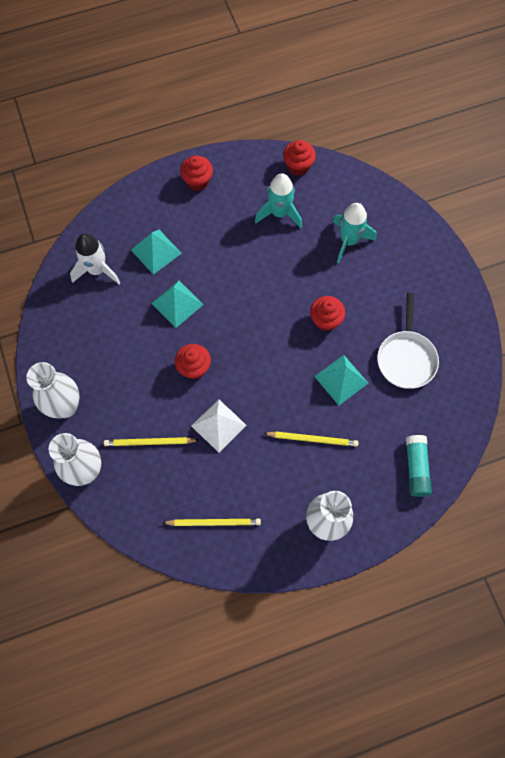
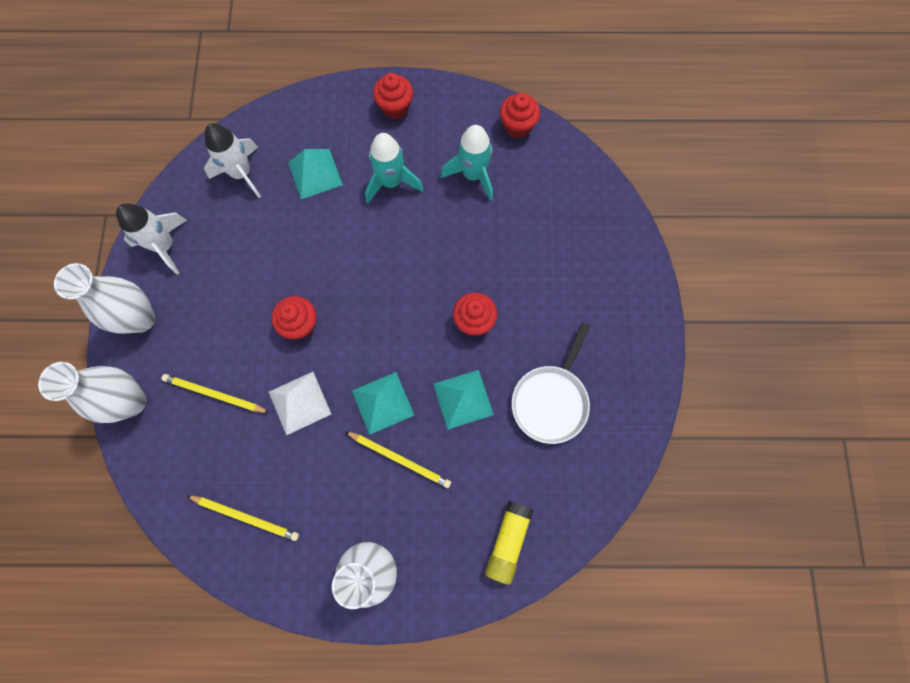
camera: 20 degrees right, 5 degrees up
turquoise pyramid [151,281,204,328] -> turquoise pyramid moved to [352,372,414,435]
turquoise rocket [333,203,377,263] -> turquoise rocket moved to [365,133,423,204]
turquoise glue stick [406,435,432,497] -> yellow glue stick [485,501,534,584]
none -> white rocket [116,203,187,274]

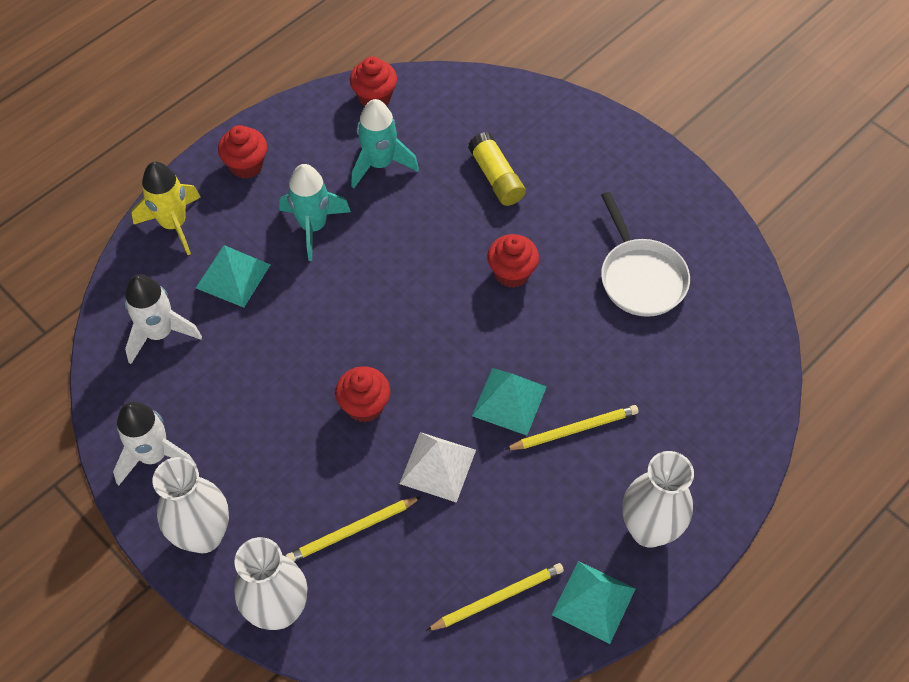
camera: 45 degrees left, 15 degrees down
turquoise pyramid [433,370,494,430] -> turquoise pyramid moved to [552,561,635,644]
yellow glue stick [485,501,534,584] -> yellow glue stick moved to [468,132,526,206]
none -> yellow rocket [132,162,201,255]

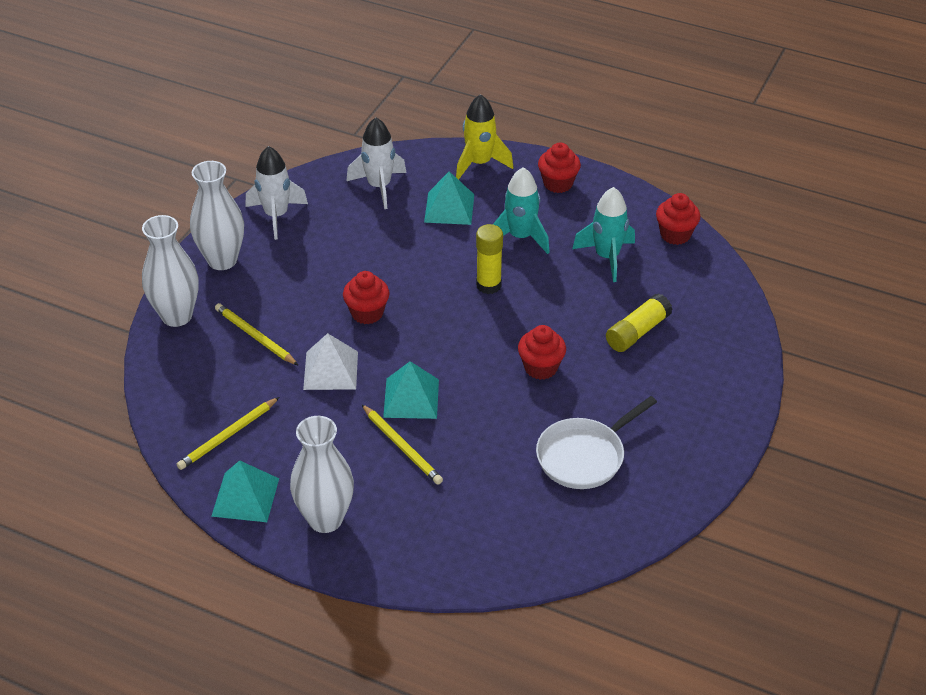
camera: 70 degrees right, 15 degrees down
yellow pencil [426,563,564,631] -> yellow pencil turned 90 degrees clockwise [177,397,279,470]
none -> yellow glue stick [476,224,503,294]

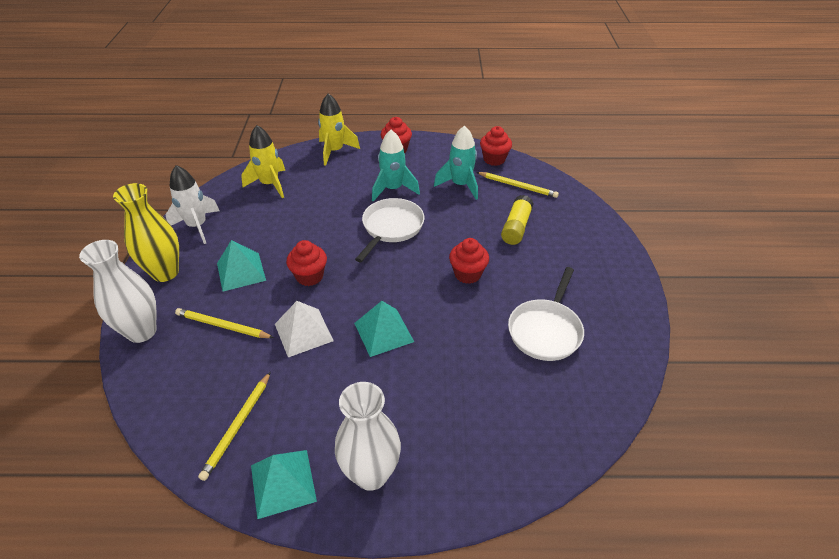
camera: 25 degrees left, 0 degrees up
white vase [190,161,244,270] -> yellow vase [113,183,179,282]
white rocket [346,117,406,209] -> yellow rocket [241,125,286,198]
yellow pencil [362,404,443,485] -> yellow pencil moved to [476,172,559,198]
turquoise pyramid [424,171,474,225] -> turquoise pyramid moved to [217,240,266,291]
yellow glue stick [476,224,503,294] -> white pan [355,198,424,262]

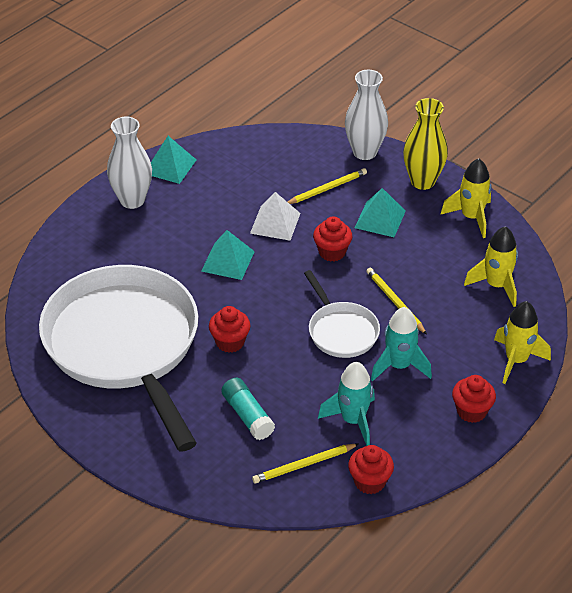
camera: 130 degrees right, 0 degrees up
white rocket [166,165,220,244] -> yellow rocket [440,158,491,238]
yellow pencil [198,372,271,481] -> yellow pencil moved to [367,268,427,335]
yellow glue stick [501,195,533,245] -> turquoise glue stick [221,378,275,440]
white pan [508,267,584,361] -> white pan [39,265,198,452], size x2.21

